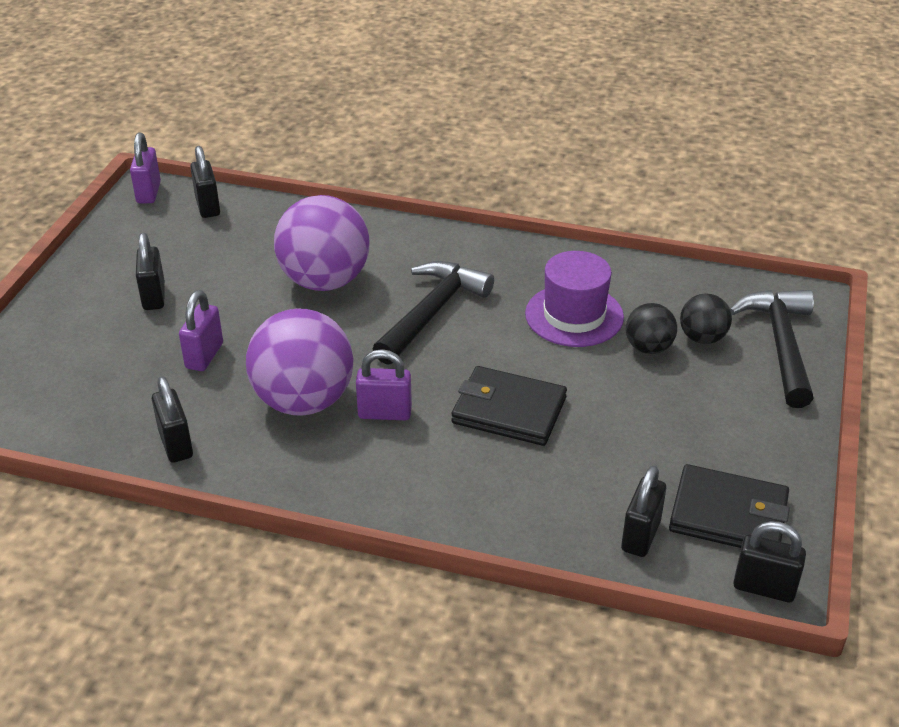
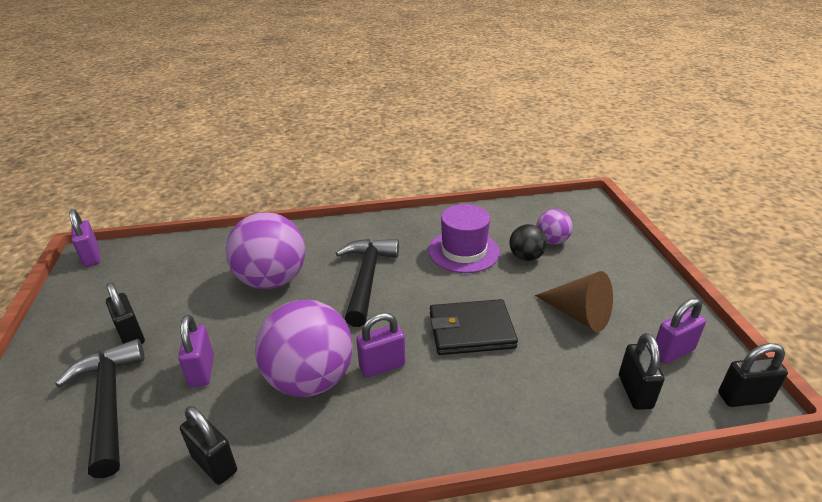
camera: 25 degrees left, 5 degrees down
black padlock [190,146,220,218] -> none
black wallet [669,464,790,548] -> purple padlock [656,298,706,364]
black ball [680,293,732,344] -> purple ball [536,209,573,245]
black hammer [730,290,814,408] -> black hammer moved to [55,339,145,478]
none -> brown cone [535,271,613,332]

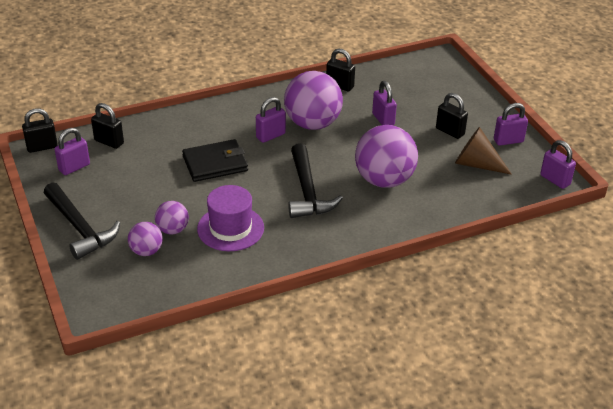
camera: 165 degrees right, 5 degrees up
black hammer [55,339,145,478] -> black hammer moved to [44,182,120,260]
black ball [510,224,547,261] -> purple ball [155,201,189,234]
brown cone [535,271,613,332] -> brown cone moved to [455,127,512,175]
black padlock [619,333,664,410] -> black padlock turned 45 degrees counterclockwise [91,103,124,149]
none -> purple padlock [494,103,528,146]

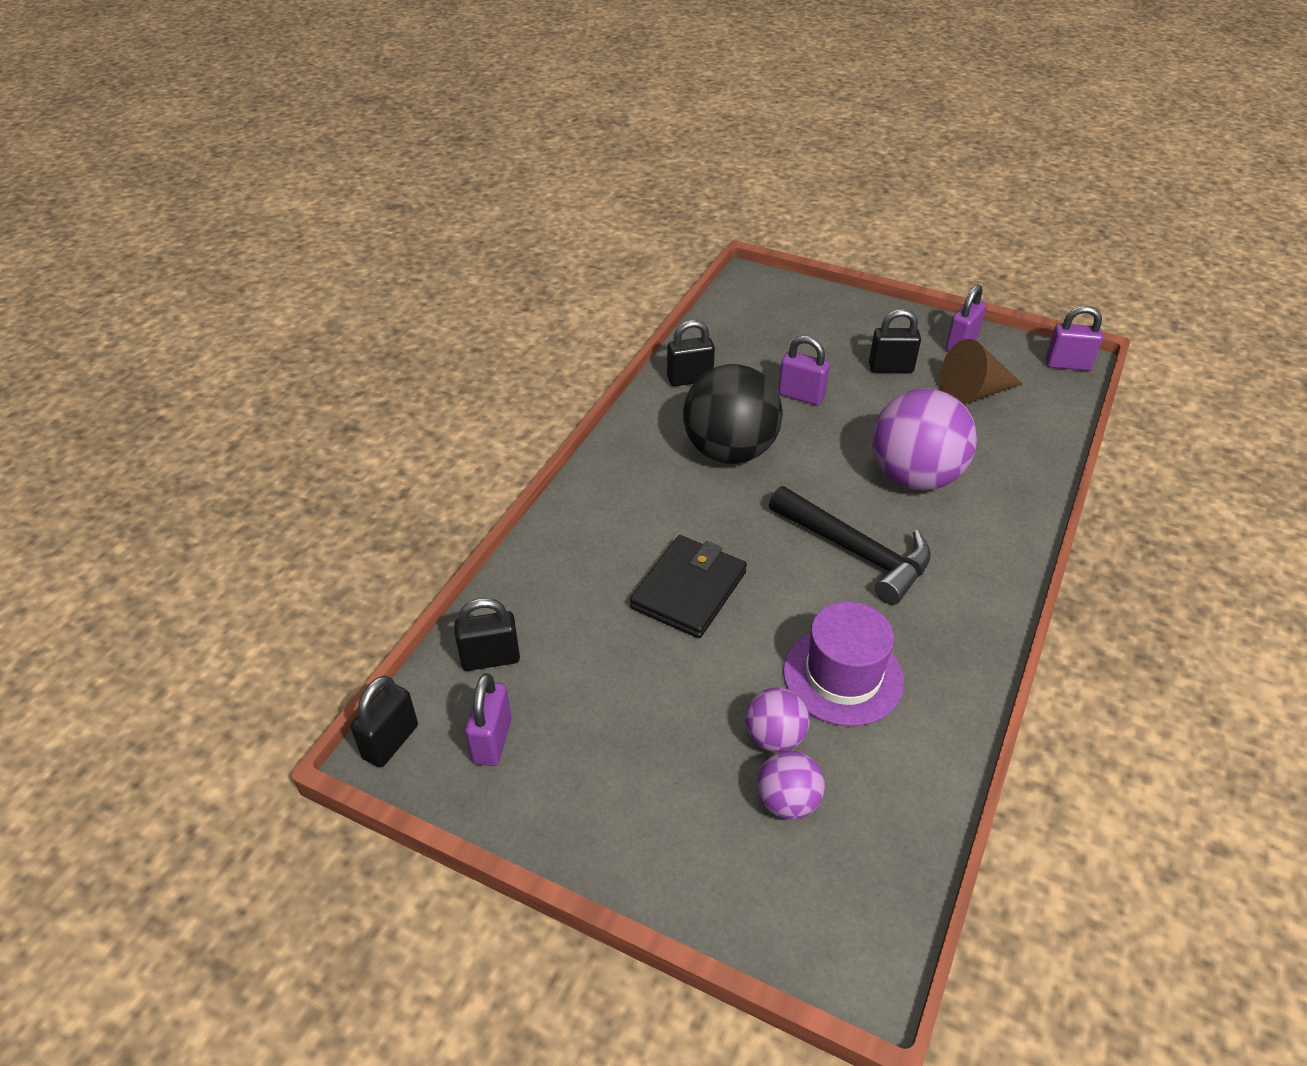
camera: 40 degrees left, 5 degrees up
black hammer [44,182,120,260] -> none
purple padlock [256,97,286,143] -> none
purple ball [284,71,343,130] -> black ball [683,364,783,464]

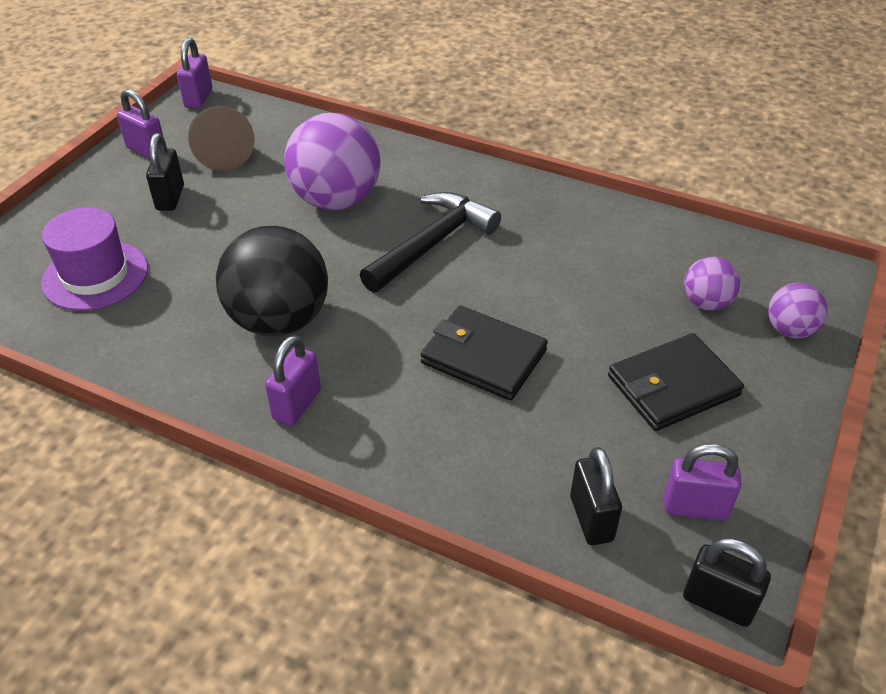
camera: 90 degrees left, 0 degrees up
black padlock [667,320,715,386] -> none
purple ball [745,687,810,752] -> purple ball moved to [768,283,828,338]
purple padlock [778,336,830,405] -> purple padlock moved to [265,335,321,426]
purple hat [783,602,904,726] -> purple hat moved to [41,207,148,311]
none -> black wallet [608,333,744,431]

